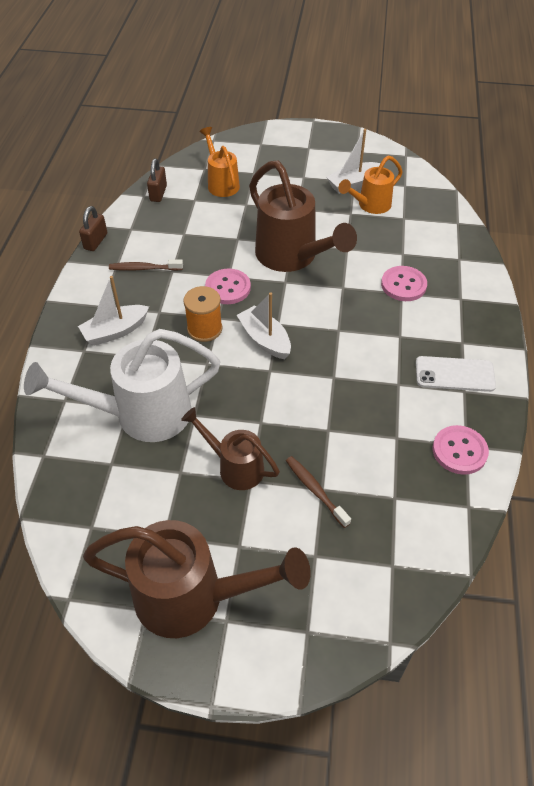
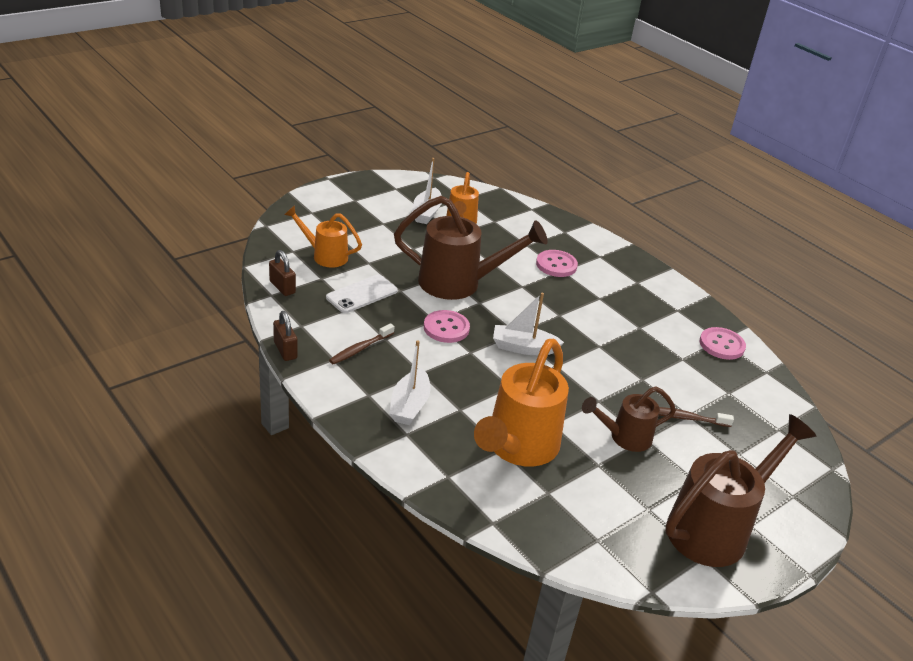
camera: 50 degrees left, 15 degrees down
white watering can [24,329,220,442] -> orange watering can [474,339,569,467]
orange spool [183,286,222,342] -> none
white phone [416,356,496,392] -> white phone moved to [326,274,398,313]

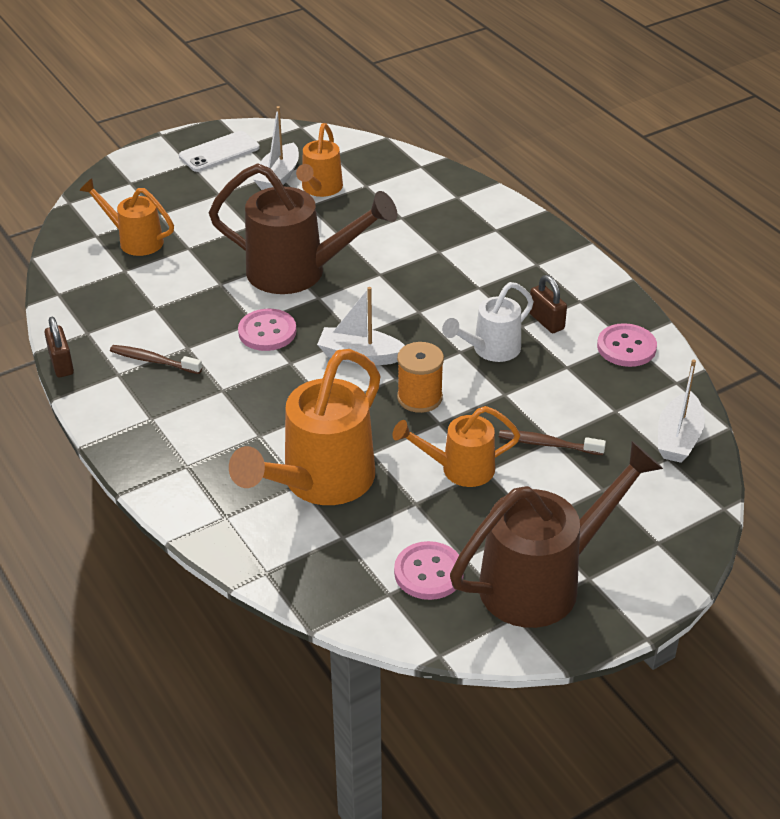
camera: 10 degrees right, 5 degrees up
brown padlock [269,250,296,296] -> brown padlock moved to [529,275,567,333]
white phone [326,274,398,313] -> white phone moved to [179,131,260,172]
brown toothbrush [329,323,395,365] -> brown toothbrush turned 60 degrees clockwise [110,345,202,374]
white boat [389,340,431,425] -> white boat moved to [658,359,705,463]
pink button [536,250,578,277] -> pink button moved to [394,541,464,600]
brown watering can [582,386,676,452] -> orange watering can [393,406,520,487]
none -> orange spool [397,342,444,413]
none -> white watering can [442,282,534,362]

